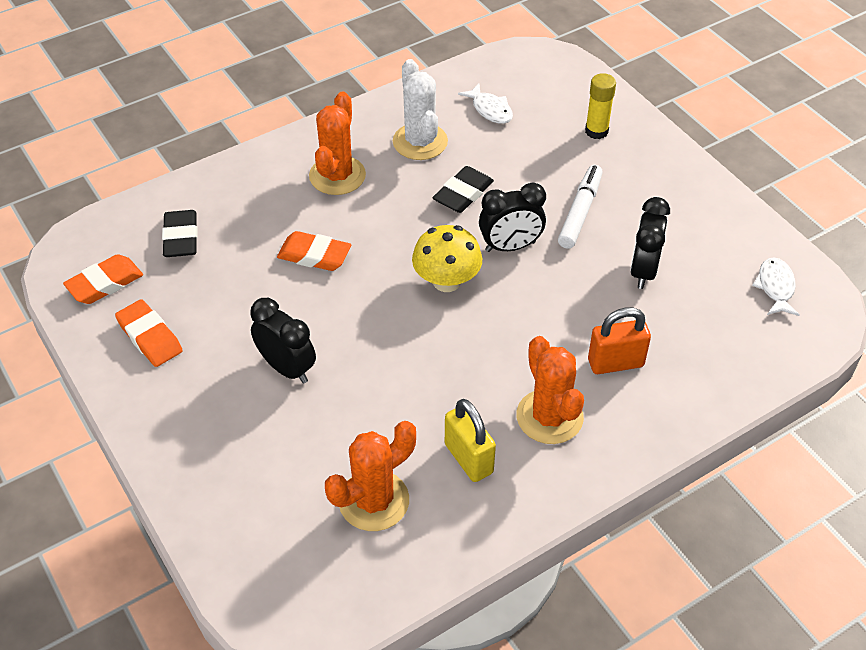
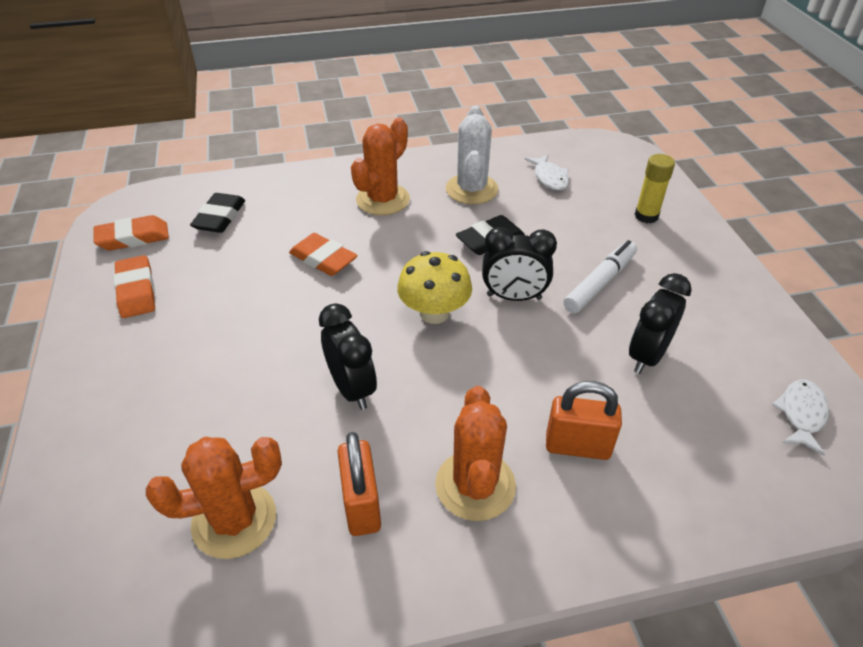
camera: 20 degrees right, 5 degrees down
black clock [250,298,316,383] -> black clock moved to [319,303,377,410]
yellow padlock [445,399,496,482] -> orange padlock [337,432,381,536]

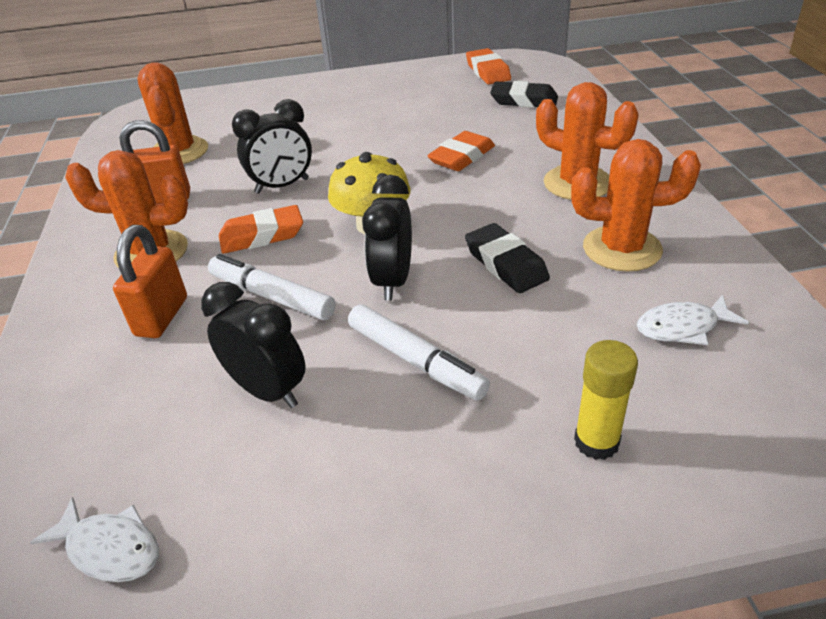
camera: 95 degrees right, 5 degrees down
orange eraser [114,255,155,318] -> orange eraser moved to [219,205,303,254]
white cactus [446,106,499,204] -> orange cactus [571,139,701,272]
none -> white marker [208,254,336,320]

